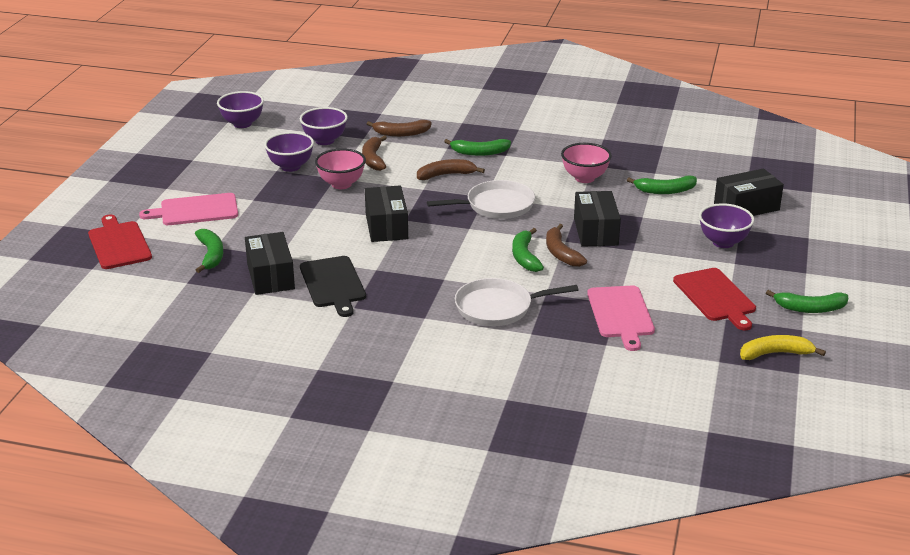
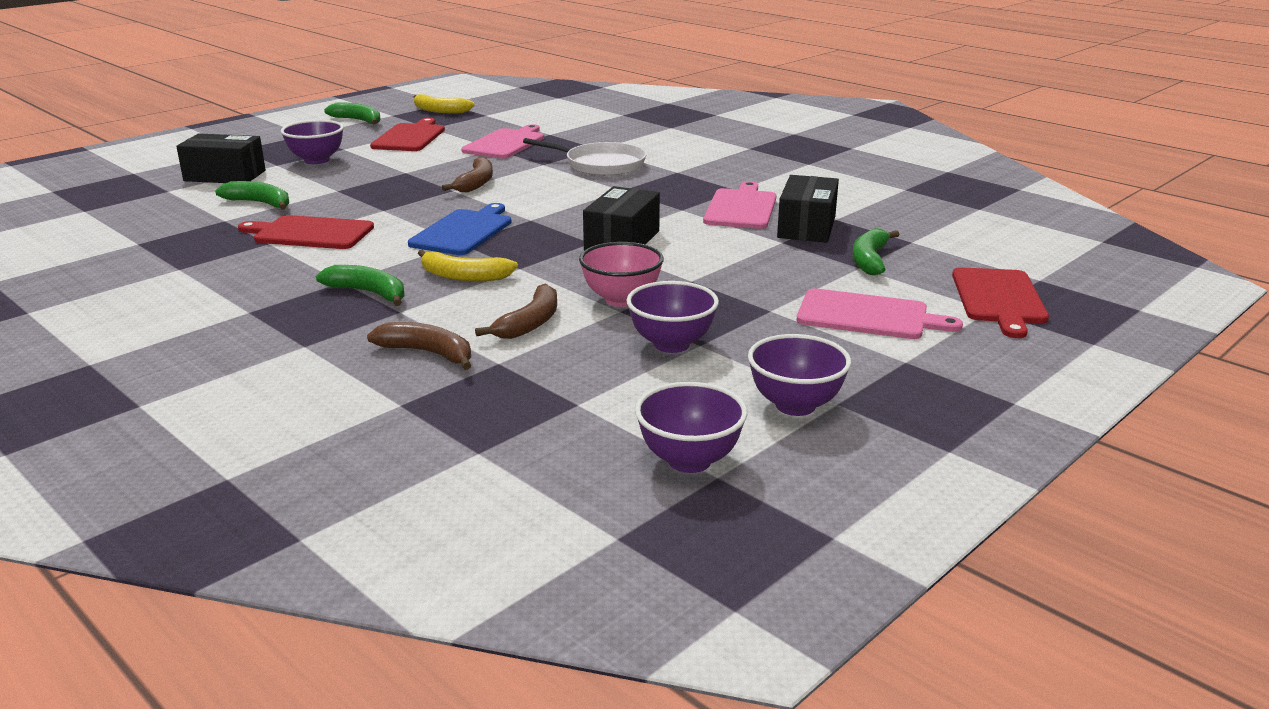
camera: 150 degrees left, 5 degrees down
purple bowl [300,107,348,145] -> purple bowl moved to [748,334,851,416]
black cutting board [300,256,366,317] -> pink cutting board [703,181,777,229]
brown banana [417,159,485,180] -> yellow banana [418,250,518,281]
white pan [427,180,535,219] -> blue cutting board [408,203,512,255]
green banana [512,228,544,272] -> none
pink bowl [561,143,612,183] -> red cutting board [238,215,374,249]
black box [574,191,621,247] -> none

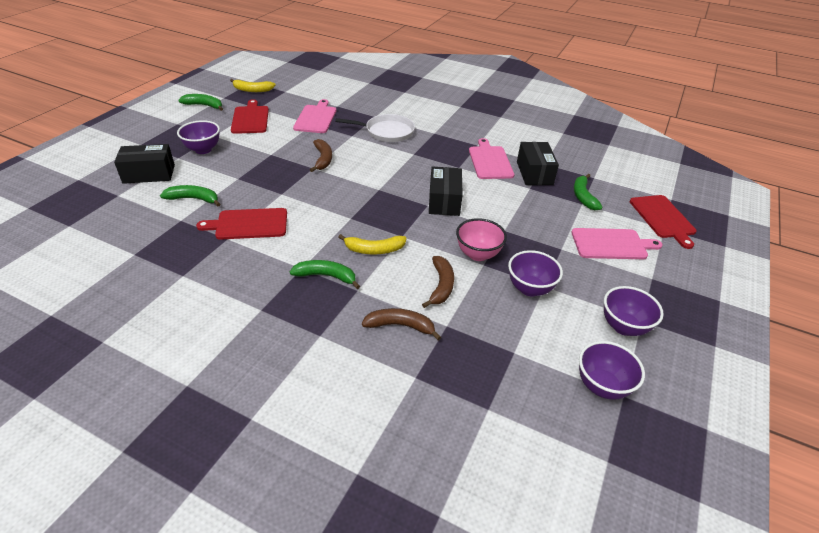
camera: 20 degrees left, 15 degrees up
blue cutting board [408,203,512,255] -> none

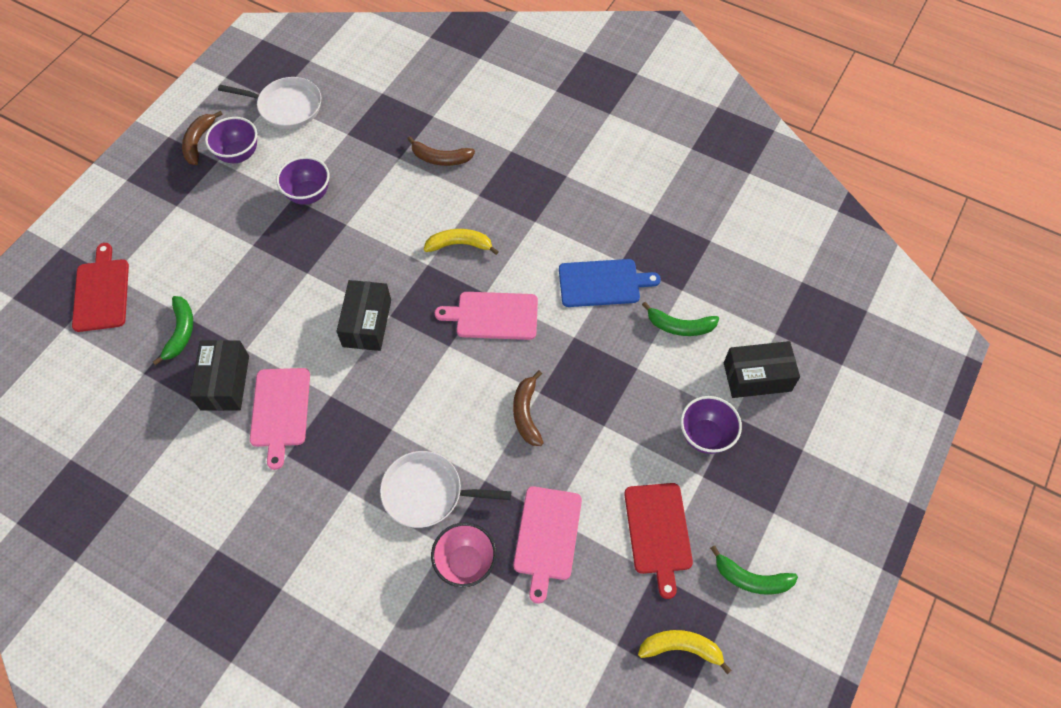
camera: 175 degrees left, 20 degrees up
red cutting board [196,208,287,240] -> blue cutting board [559,259,661,307]
green banana [290,260,360,289] -> none
brown banana [422,256,454,308] -> brown banana moved to [182,111,223,165]
pink bowl [456,218,507,261] -> pink bowl moved to [431,522,497,587]
pink cutting board [571,228,663,259] -> pink cutting board moved to [435,292,538,340]
purple bowl [579,341,645,400] -> white pan [218,77,321,129]

